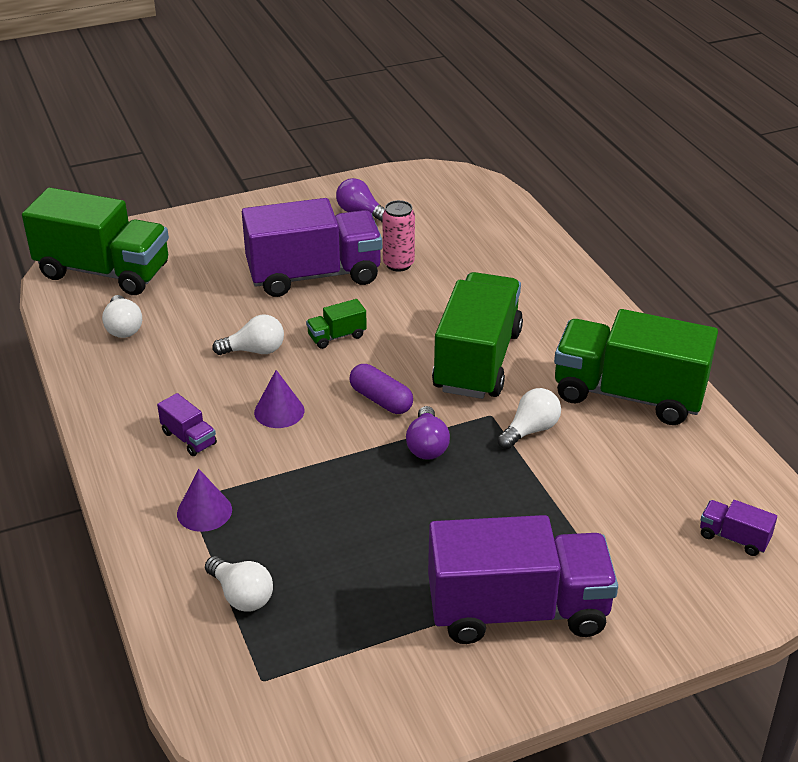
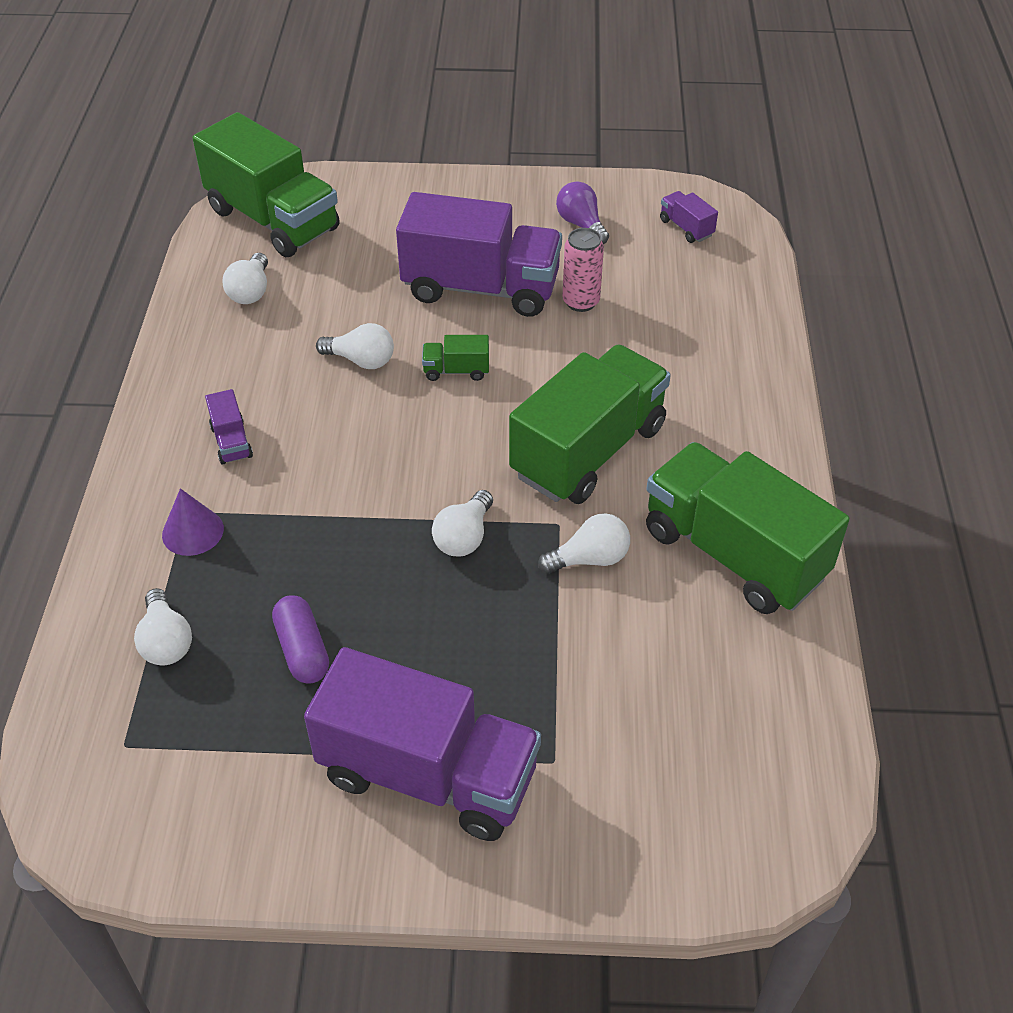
camera: 25 degrees right, 10 degrees up
purple cone [254,370,304,428] -> none
purple capsule [350,364,413,414] -> purple capsule moved to [272,595,329,684]
purple light bulb [406,406,450,460] -> white light bulb [432,490,493,557]
purple truck [700,500,777,556] -> purple truck moved to [660,191,718,243]

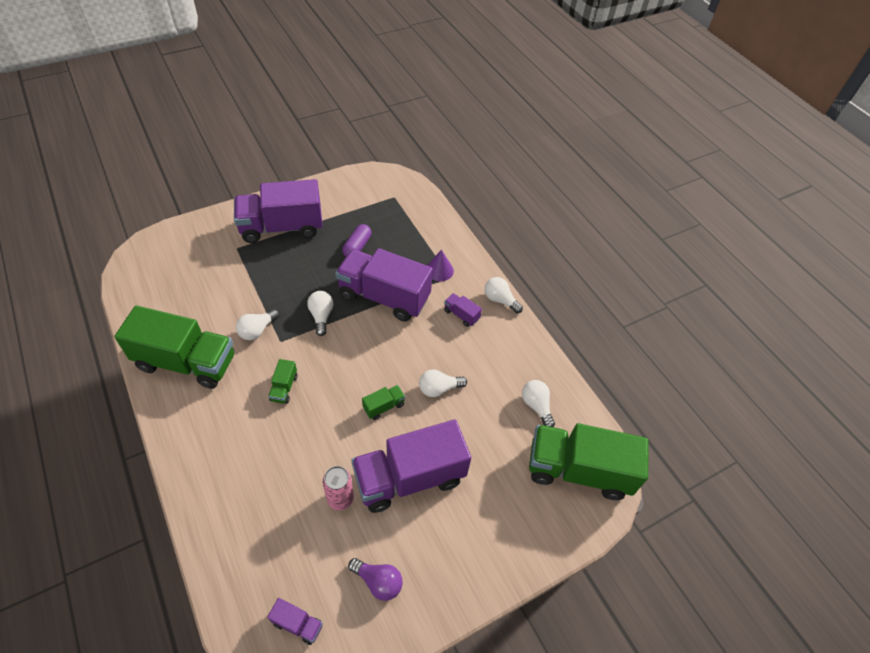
camera: 145 degrees right, 5 degrees up
white light bulb [134,588,192,665] -> white light bulb moved to [484,277,523,313]
purple capsule [272,595,329,684] -> purple capsule turned 75 degrees clockwise [342,224,371,257]
green truck [509,344,671,504] -> green truck [268,359,297,404], size x0.41
none -> purple truck [335,248,433,322]

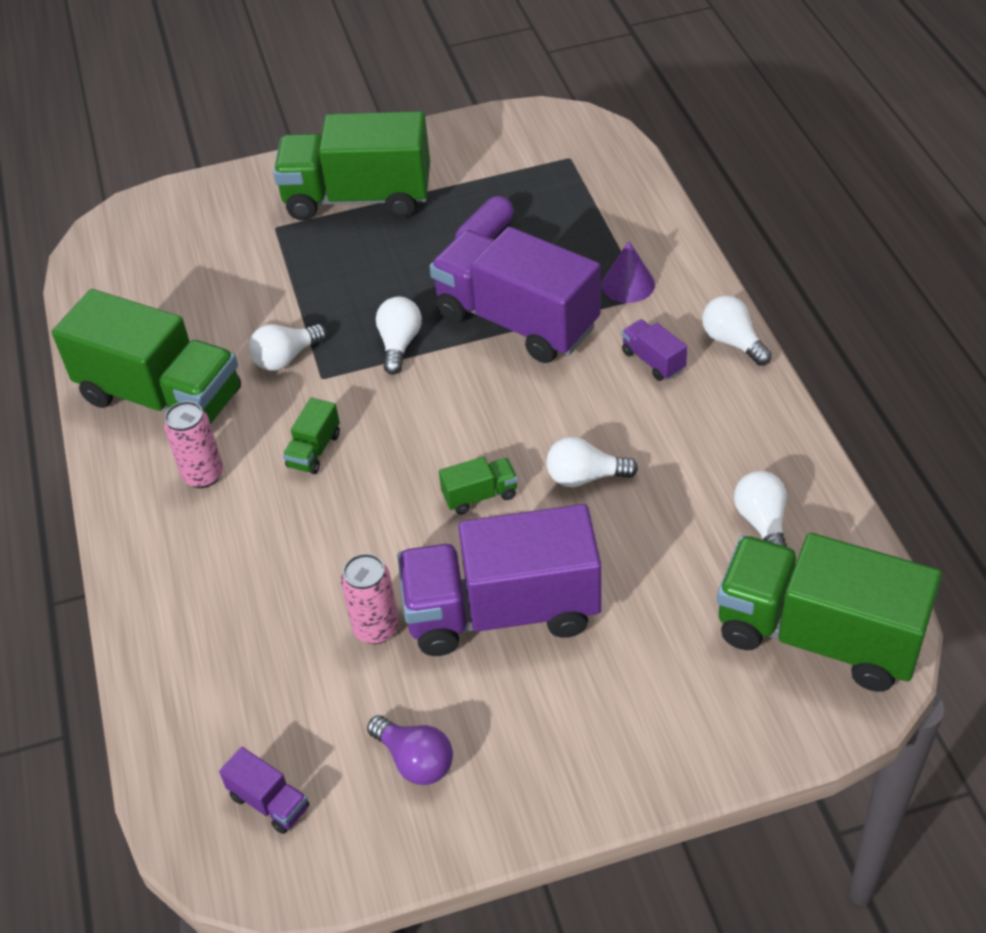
camera: 20 degrees right, 5 degrees down
purple truck [234,179,323,243] -> green truck [273,111,430,221]
none -> pink can [164,401,223,488]

